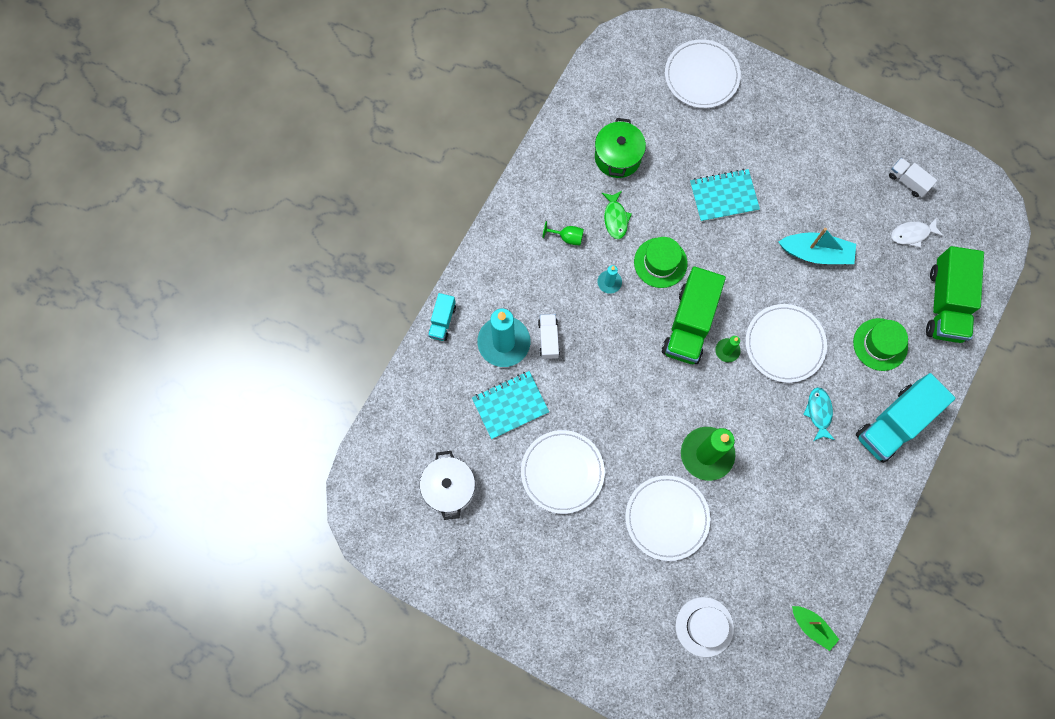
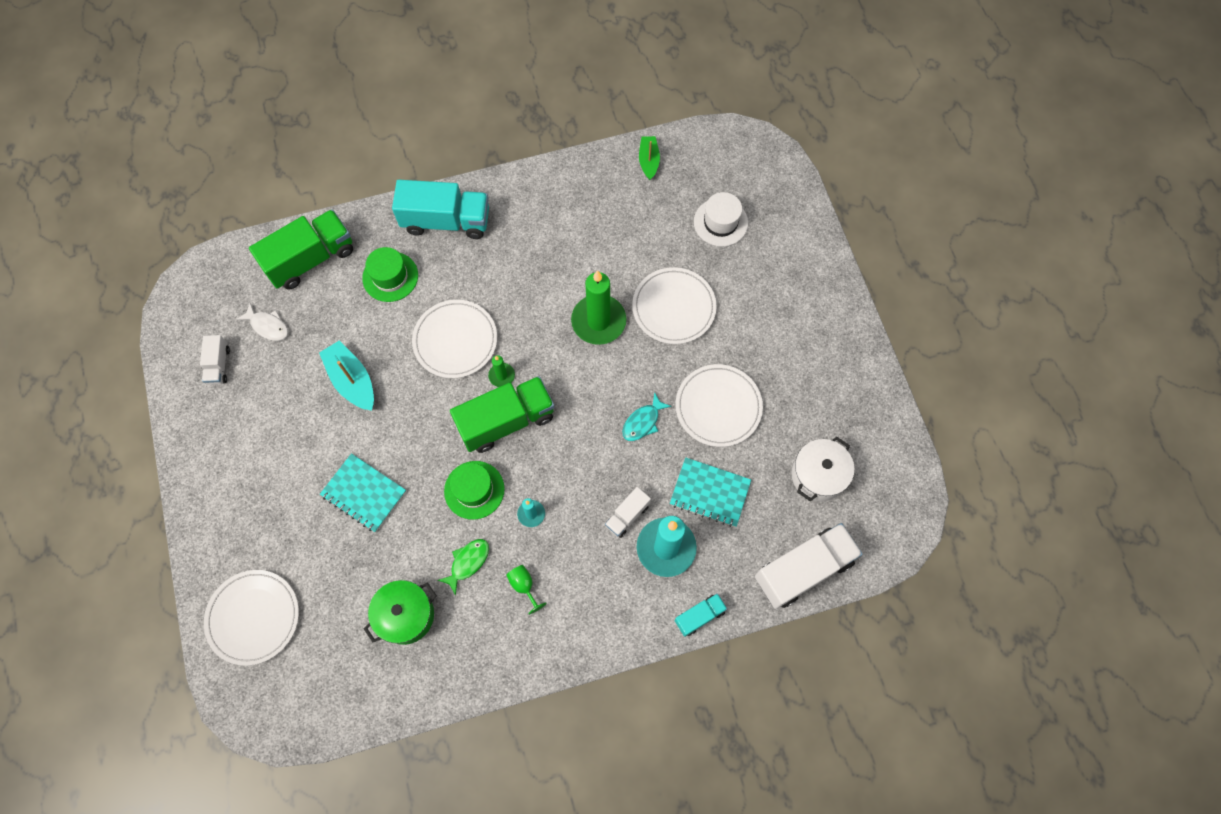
camera: 135 degrees left, 5 degrees down
turquoise fish [803,387,835,441] -> turquoise fish moved to [622,392,672,441]
none -> white truck [755,523,863,609]

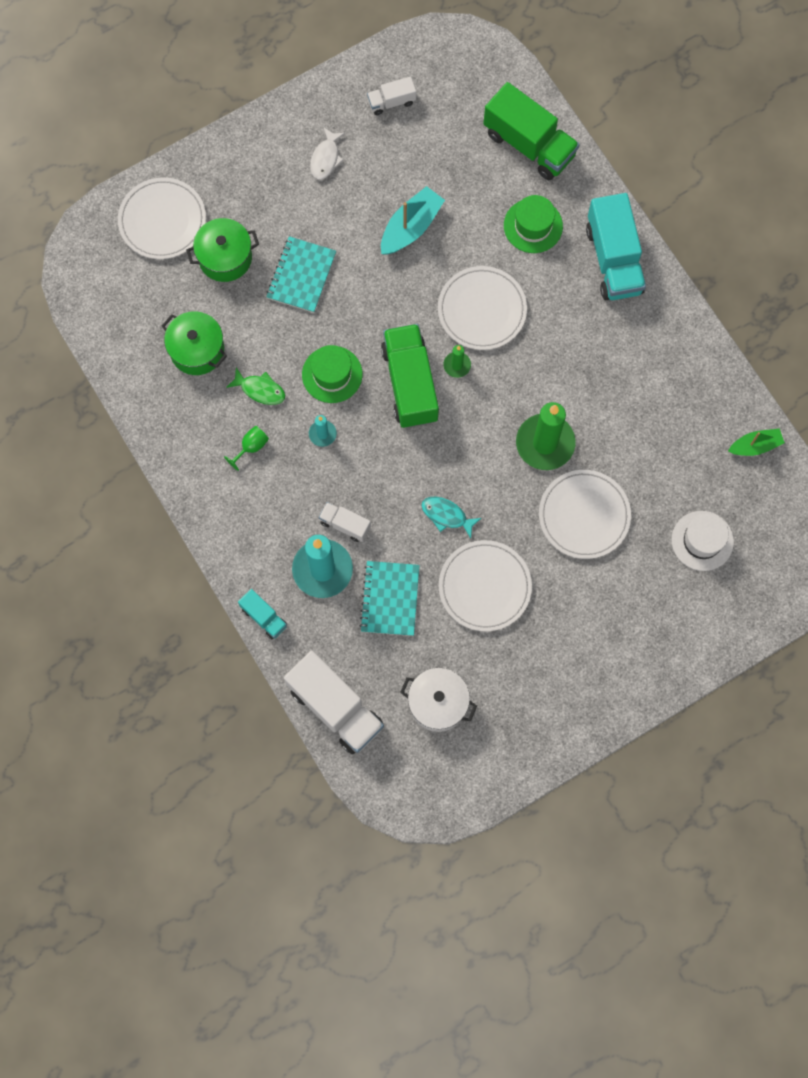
camera: 75 degrees right, 5 degrees up
white fish [236,303,288,341] -> white fish moved to [310,128,345,180]
green truck [450,376,555,453] -> green truck turned 150 degrees counterclockwise [381,324,439,428]
none -> green pot [186,218,259,282]

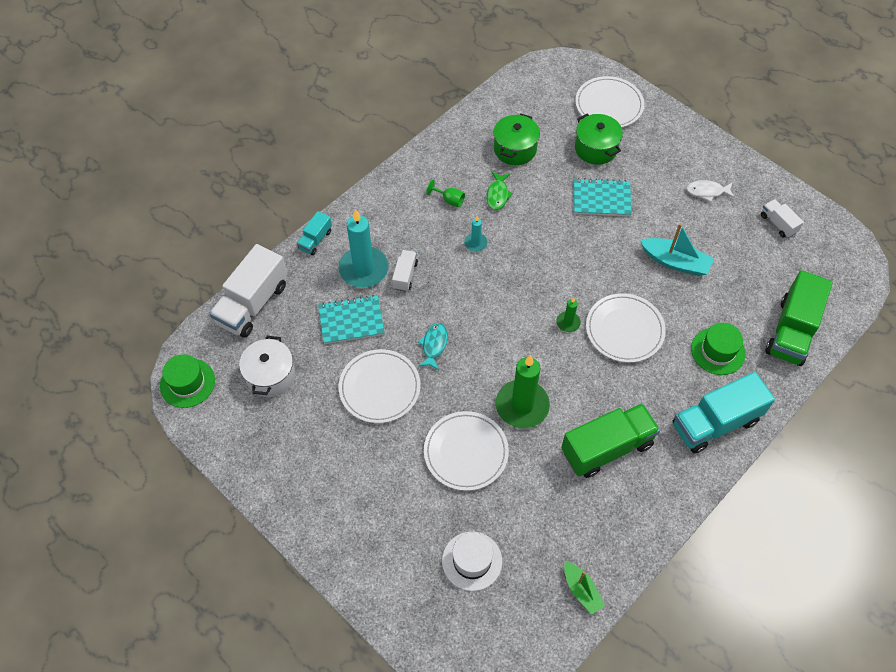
camera: 75 degrees right, 15 degrees down
green hat [302,345,363,403] -> green hat moved to [160,354,215,408]
green truck [381,324,439,428] -> green truck moved to [561,403,660,478]

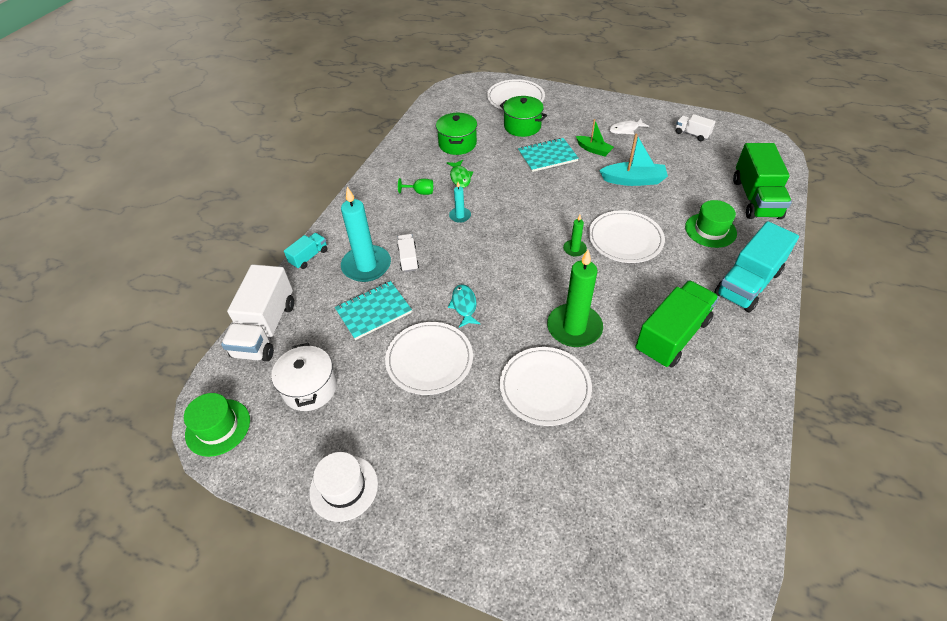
camera: 20 degrees left, 10 degrees down
turquoise truck [297,211,332,255] -> turquoise truck turned 150 degrees counterclockwise [284,233,328,269]
white hat [442,532,502,591] -> white hat moved to [309,452,378,522]
green boat [564,561,605,614] -> green boat moved to [576,119,614,157]

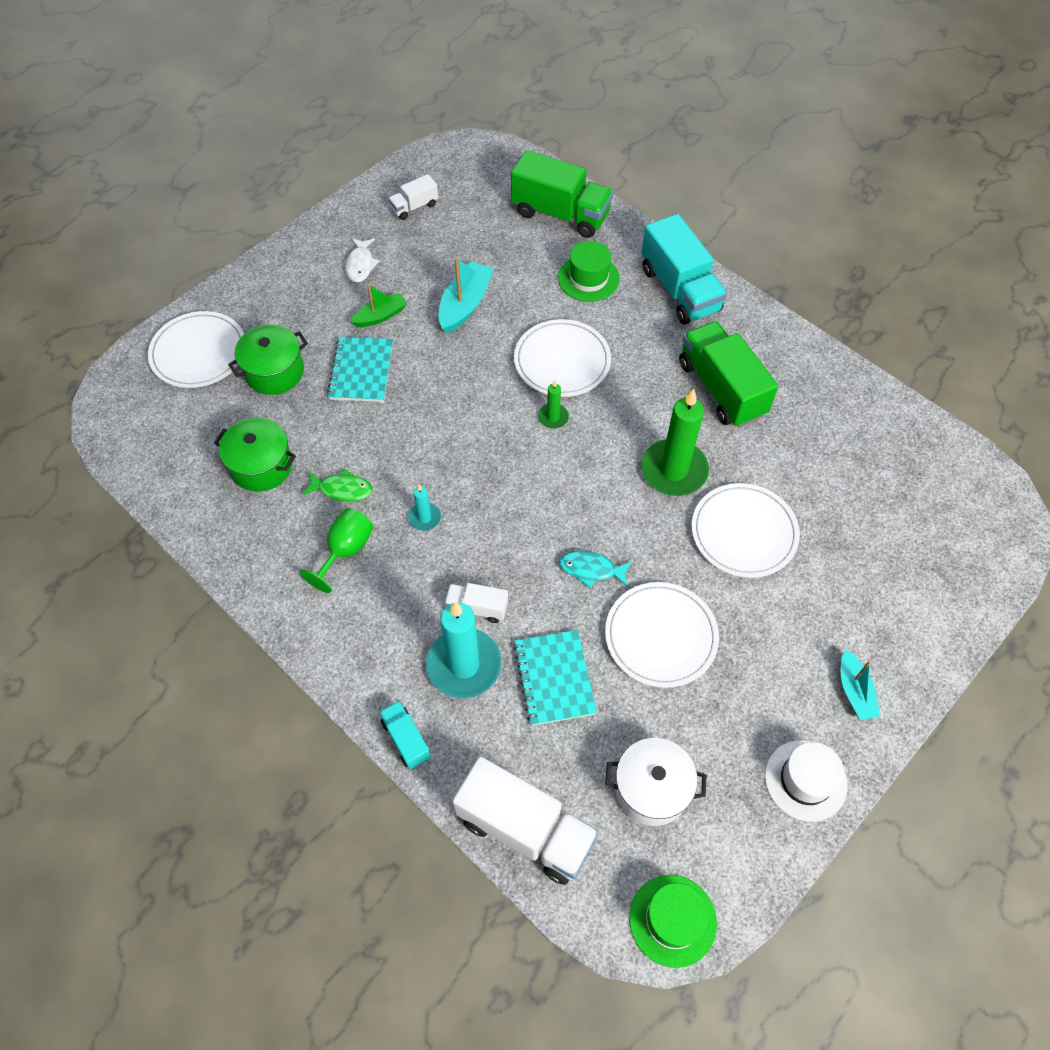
camera: 70 degrees left, 10 degrees up
green goblet [398,178,433,195] -> green goblet [300,508,374,593], size x1.50
none -> turquoise boat [841,650,880,720]

